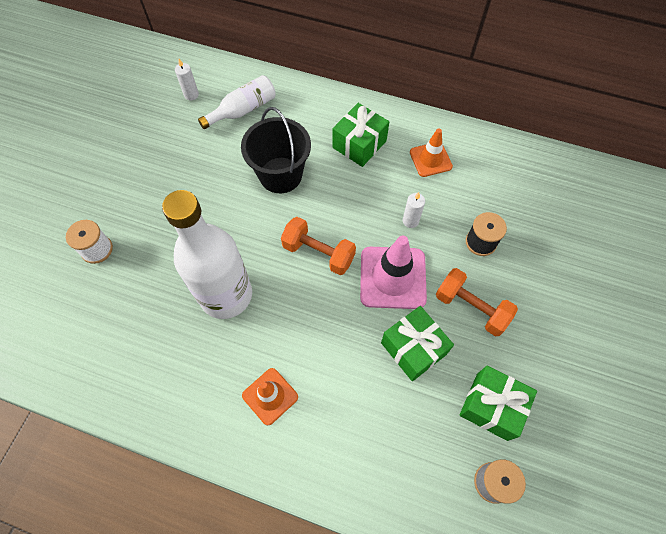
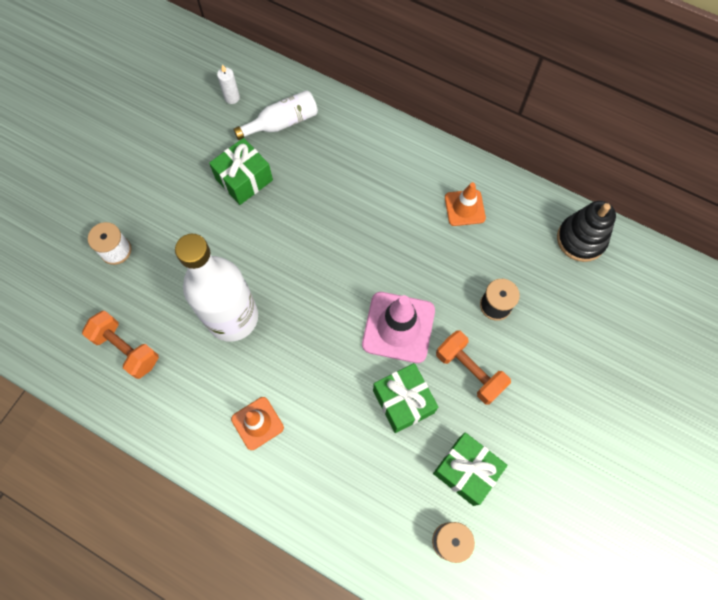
camera: 10 degrees right, 5 degrees up
black bucket [241,107,311,193] -> none
orange dumbbell [281,217,356,275] -> orange dumbbell moved to [82,311,159,379]
green gift [332,103,389,167] -> green gift moved to [209,138,273,205]
white candle [403,192,425,228] -> none
none -> black stacking toy [557,201,616,262]

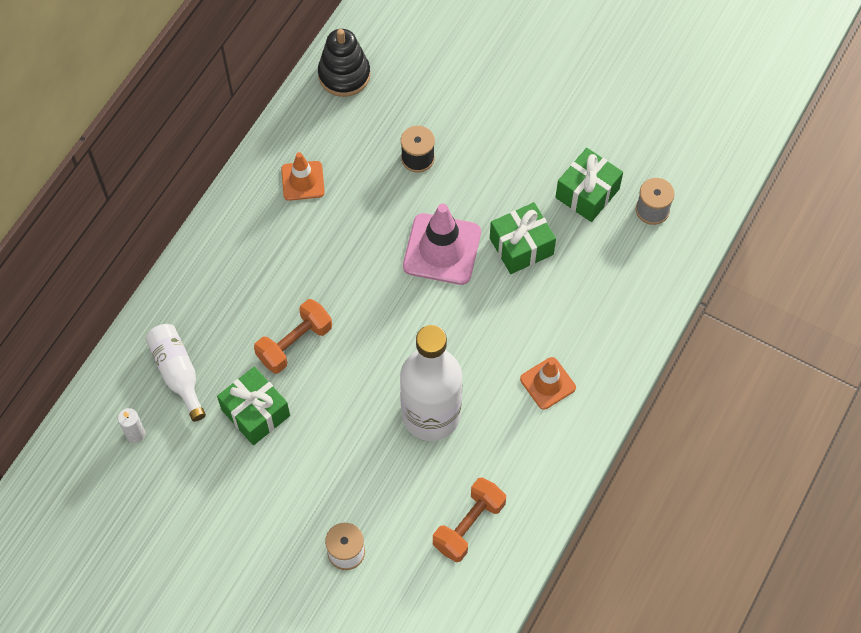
camera: 90 degrees left, 5 degrees down
orange dumbbell [436,330,511,405] -> orange dumbbell moved to [254,299,332,374]

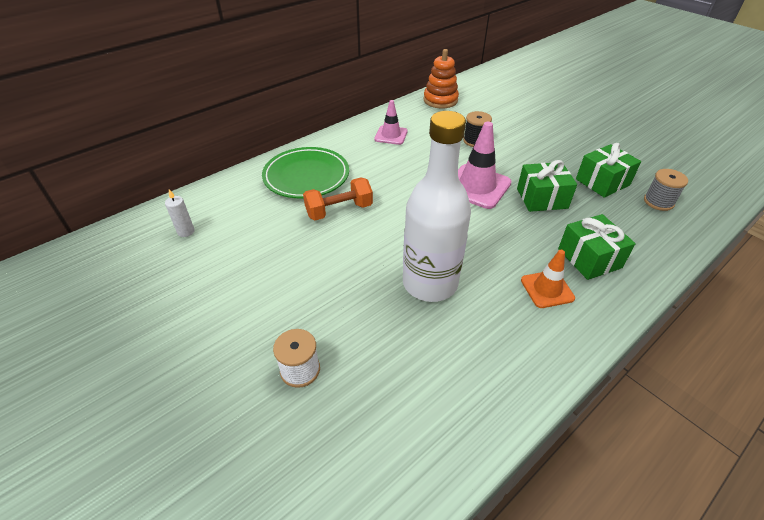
camera: 20 degrees right, 20 degrees down
white bottle [145,324,206,422] -> none
green gift [217,367,290,445] -> green gift moved to [558,214,636,280]
orange traffic cone [281,152,325,201] -> pink traffic cone [374,100,408,145]
black stacking toy [318,29,370,97] -> orange stacking toy [424,49,459,108]
orange dumbbell [433,478,506,562] -> none
none -> green plate [262,147,349,198]

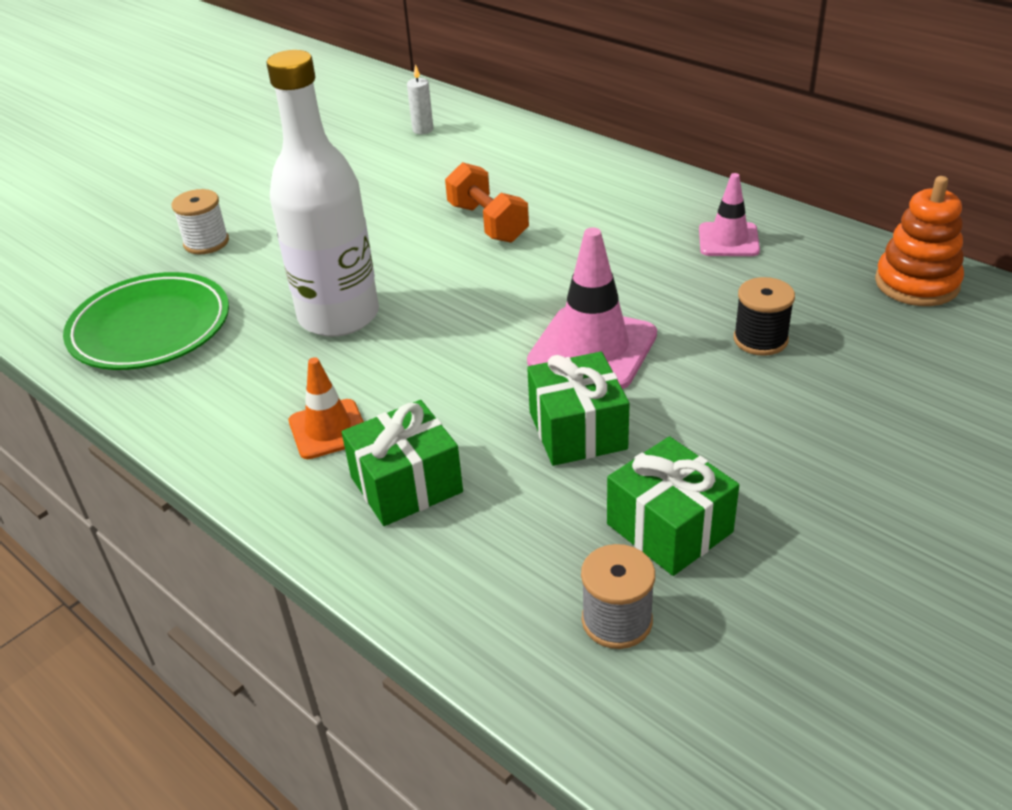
camera: 85 degrees right, 5 degrees down
green plate [262,147,349,198] -> green plate moved to [63,272,229,370]

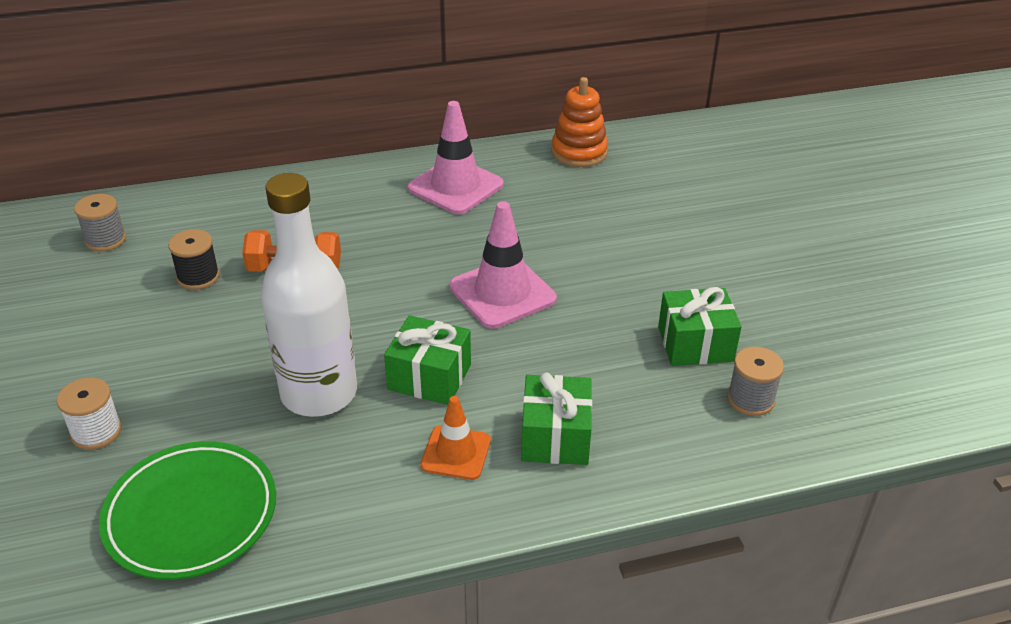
camera: 60 degrees left, 0 degrees up
white candle [407,64,433,134] -> grey spool [74,194,126,251]
green gift [527,352,630,466] -> green gift moved to [384,315,471,405]
pink traffic cone [699,173,760,256] -> pink traffic cone [408,101,504,214], size x1.65
black spool [734,277,795,356] -> black spool moved to [168,229,220,290]

